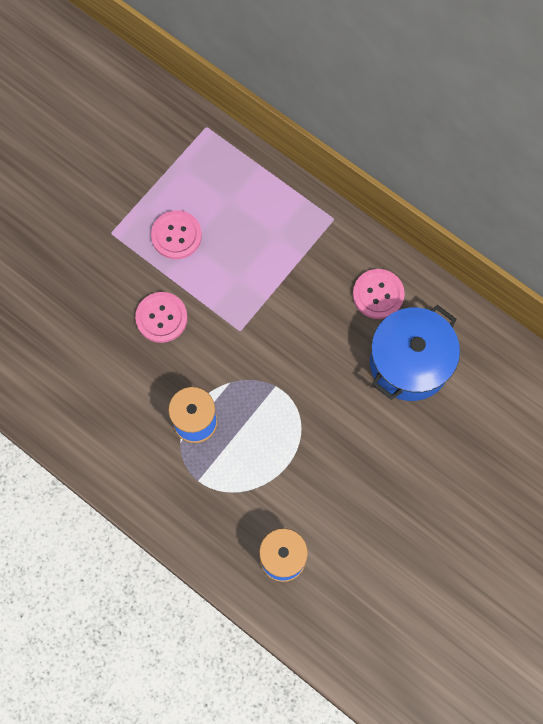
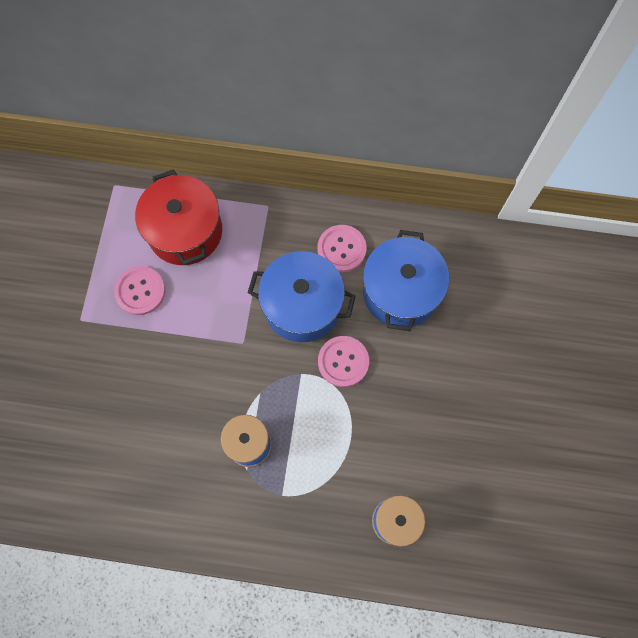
camera: 30 degrees left, 0 degrees up
pink button [135,292,188,343] -> pink button moved to [318,336,369,387]
none -> red pot [135,170,222,265]
none -> blue pot [248,251,356,342]

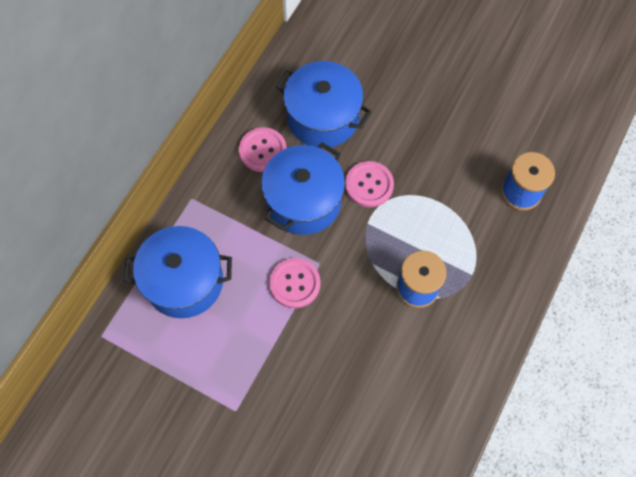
camera: 70 degrees left, 5 degrees down
pink button [114,266,165,315] -> pink button moved to [269,258,320,308]
red pot [135,170,222,265] -> blue pot [124,226,232,318]

